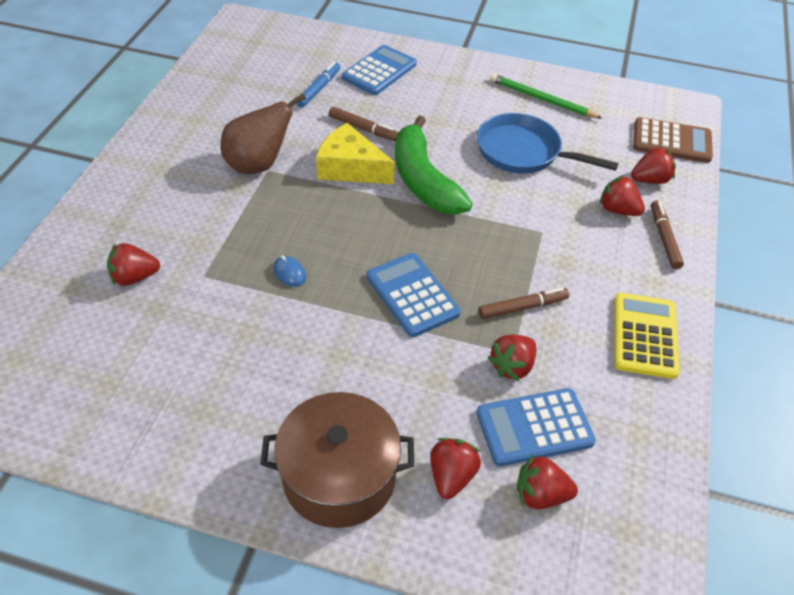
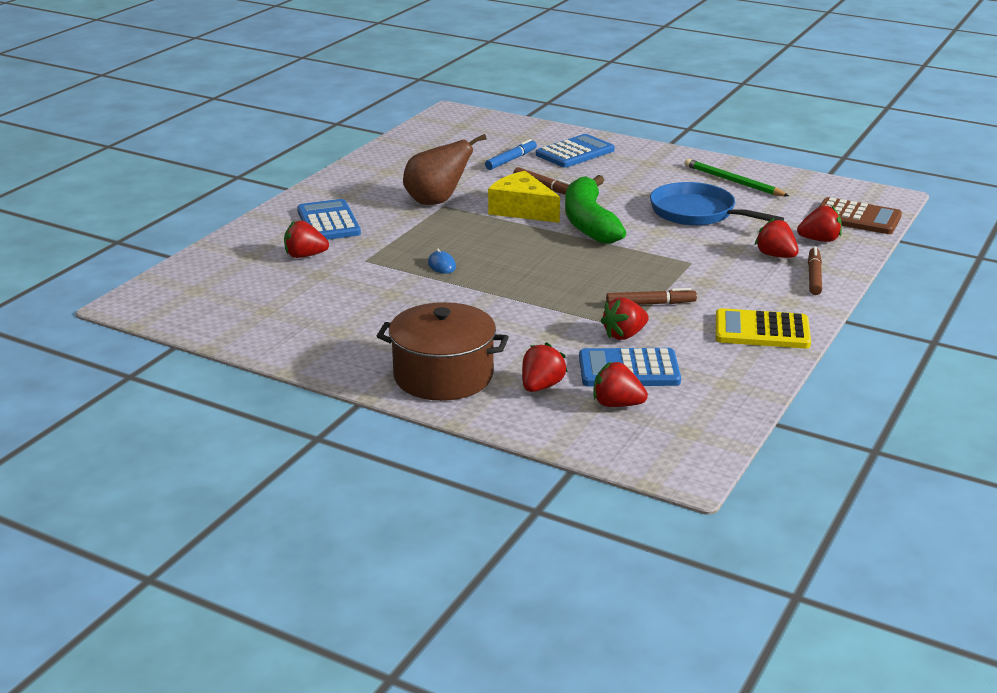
camera: 15 degrees right, 20 degrees down
blue calculator [367,253,461,337] -> blue calculator moved to [297,199,361,240]
yellow calculator [614,293,680,379] -> yellow calculator turned 105 degrees counterclockwise [716,308,811,348]

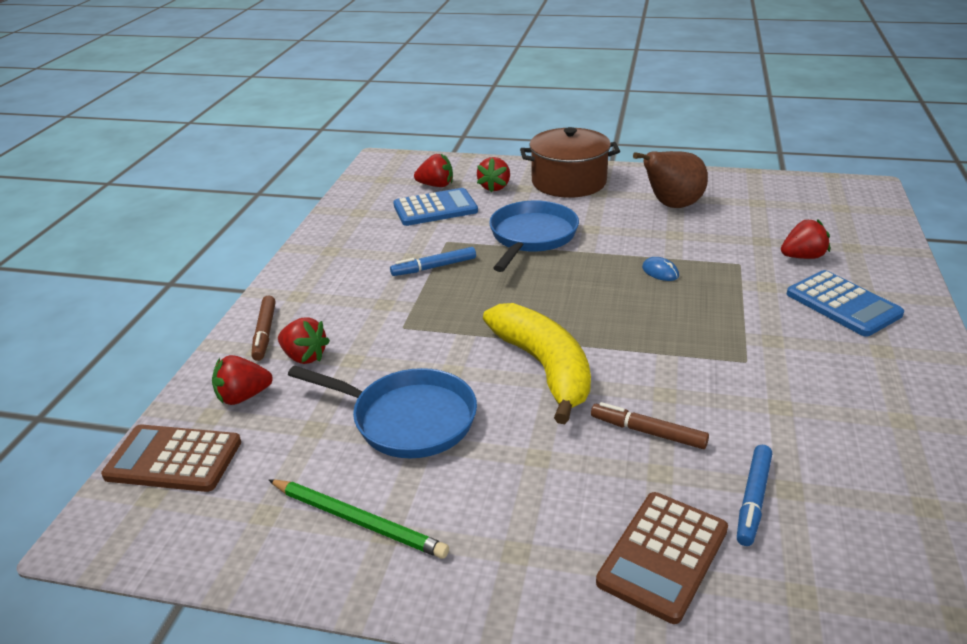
camera: 165 degrees right, 5 degrees up
brown pear [403,134,487,205] -> brown pear moved to [633,151,708,208]
yellow cheese [488,171,560,223] -> none
blue calculator [536,134,615,167] -> brown calculator [596,492,728,624]
green banana [565,175,626,244] -> yellow banana [483,303,591,424]
red strawberry [600,297,649,340] -> none
brown marker [606,288,697,305] -> blue marker [390,247,476,276]
yellow calculator [716,308,811,348] -> none
none -> blue pan [489,200,579,272]

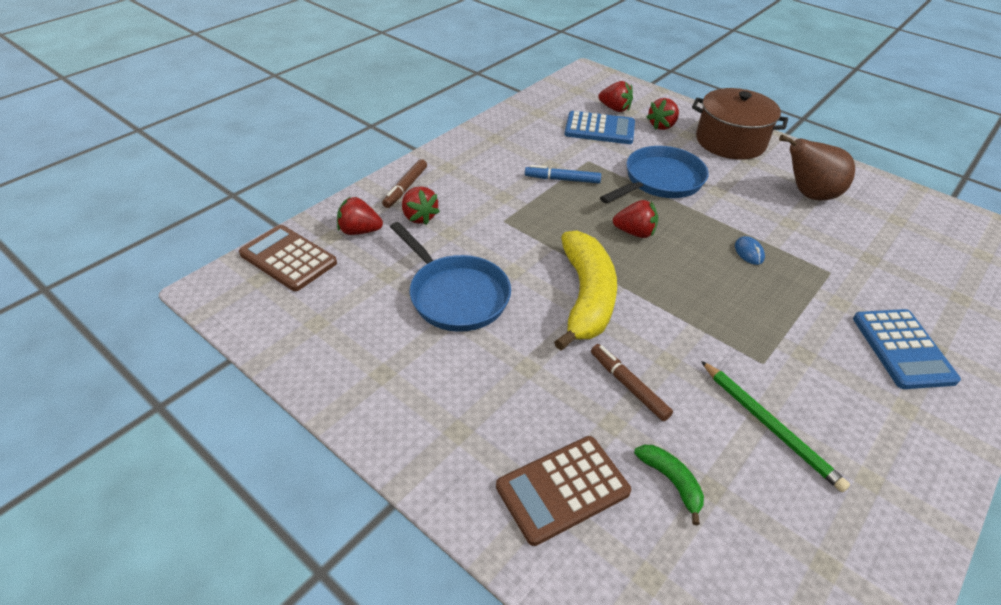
camera: 25 degrees right, 10 degrees up
green pencil [269,480,449,559] -> green pencil moved to [701,361,850,492]
blue marker [737,445,772,546] -> green banana [634,445,704,525]
red strawberry [781,219,830,259] -> red strawberry moved to [613,200,658,238]

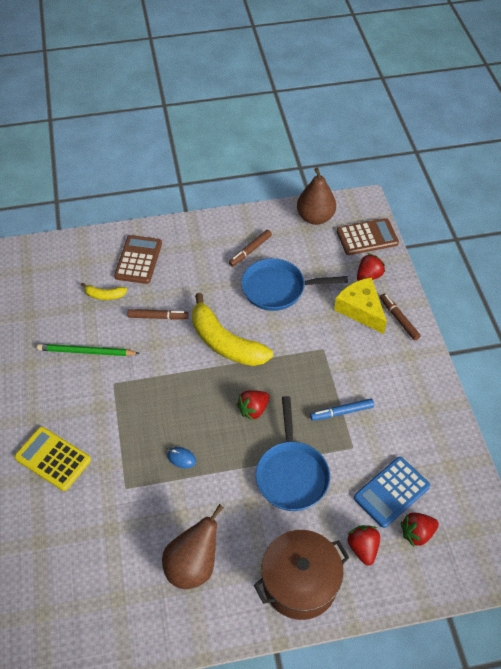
camera: 130 degrees right, 10 degrees up
red strawberry [402,186,440,225] -> yellow cheese [334,277,387,334]
blue marker [525,165,601,183] -> blue marker turned 150 degrees counterclockwise [310,399,374,421]
green banana [634,445,704,525] -> yellow banana [81,283,127,300]
blue calculator [853,309,961,389] -> yellow calculator [14,427,91,491]
none -> brown marker [229,230,272,267]
none -> brown pear [297,168,336,225]

